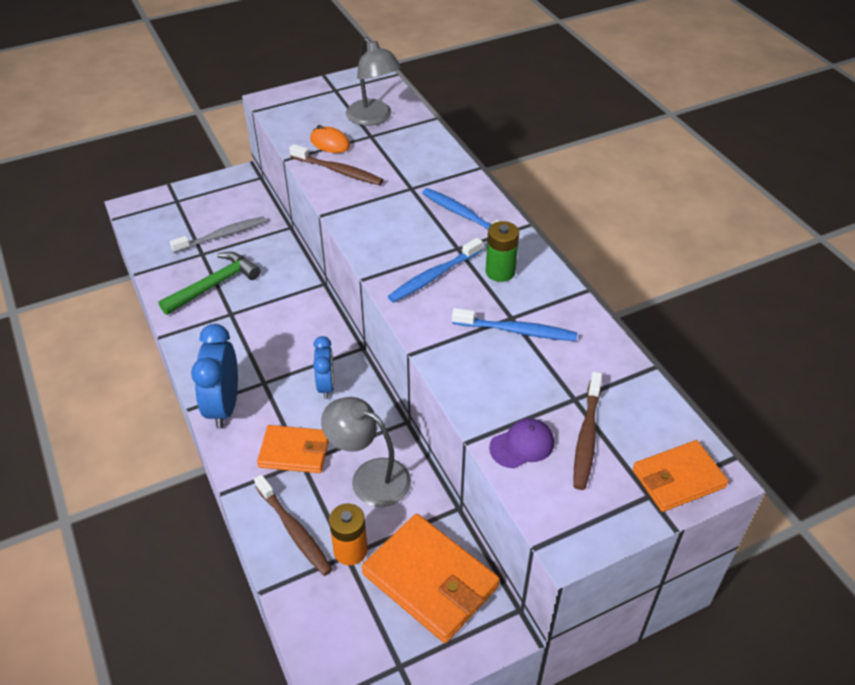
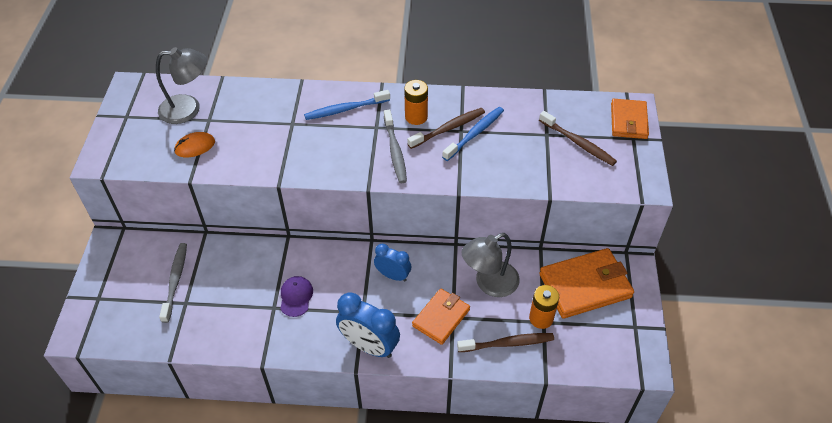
camera: 60 degrees left, 5 degrees up
green hammer [158,252,261,315] -> none
brown toothbrush [289,144,383,185] -> brown toothbrush moved to [407,108,485,149]
blue toothbrush [388,238,483,303] -> grey toothbrush [384,110,407,183]
green battery [485,221,519,282] -> orange battery [404,80,428,125]
purple cap [489,418,554,468] -> purple cap moved to [280,276,313,317]

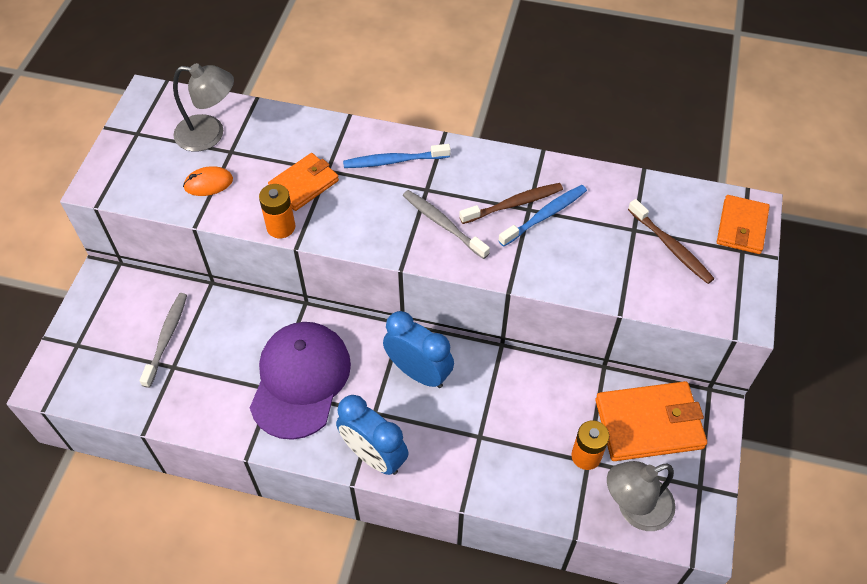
camera: 10 degrees right, 5 degrees up
purple cap [280,276,313,317] -> purple cap [250,322,351,440], size x2.36
blue clock [374,244,411,281] -> blue clock [383,311,454,388], size x1.61
grey toothbrush [384,110,407,183] -> grey toothbrush turned 135 degrees clockwise [403,190,490,259]
orange battery [404,80,428,125] -> orange battery moved to [259,184,295,238]
orange wallet [412,288,470,345] -> orange wallet moved to [268,153,339,211]
brown toothbrush [457,333,554,352] -> none
grey lamp [461,233,520,297] -> grey lamp moved to [607,461,676,531]

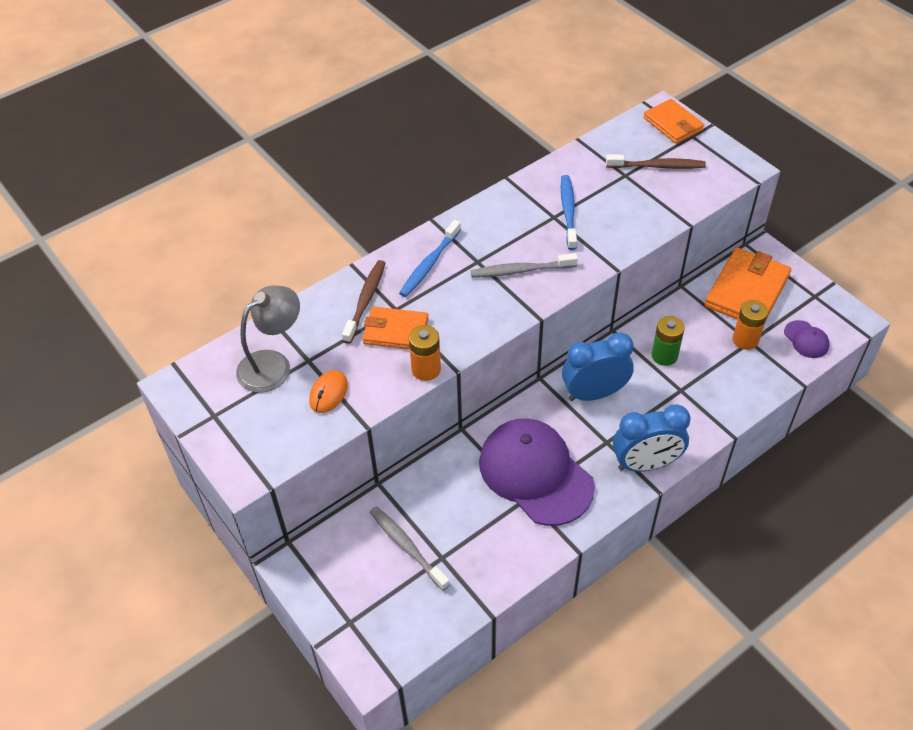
camera: 50 degrees left, 5 degrees down
orange wallet [268,153,339,211] -> orange wallet turned 75 degrees counterclockwise [363,307,429,349]
brown toothbrush [459,183,563,224] -> brown toothbrush moved to [342,260,385,344]
grey lamp [607,461,676,531] -> purple cap [784,320,830,358]
none -> green battery [652,316,685,366]

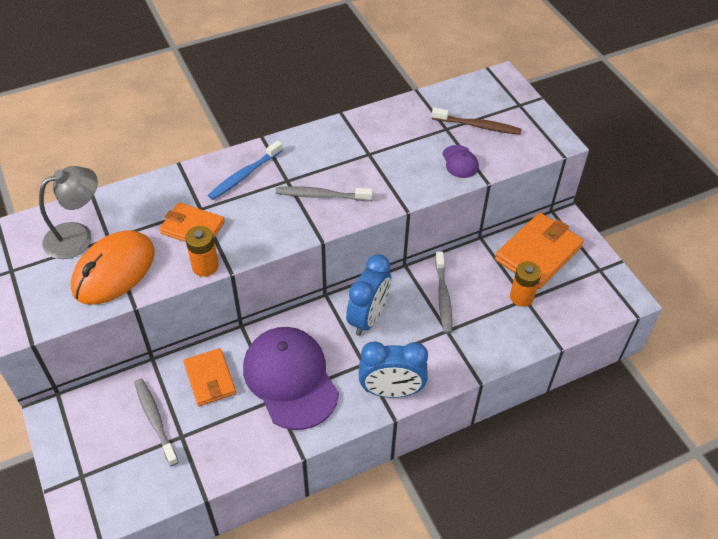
camera: 10 degrees right, 0 degrees up
orange mouse [309,370,348,413] -> orange mouse [71,230,155,305], size x2.06
brown toothbrush [342,260,385,344] -> none
blue toothbrush [561,175,577,250] -> none
blue clock [562,332,634,401] -> blue clock turned 120 degrees clockwise [346,254,391,336]
orange wallet [643,99,704,144] -> orange wallet moved to [183,348,236,406]
green battery [652,316,685,366] -> grey toothbrush [435,251,452,334]
purple cap [784,320,830,358] -> purple cap moved to [442,145,479,178]

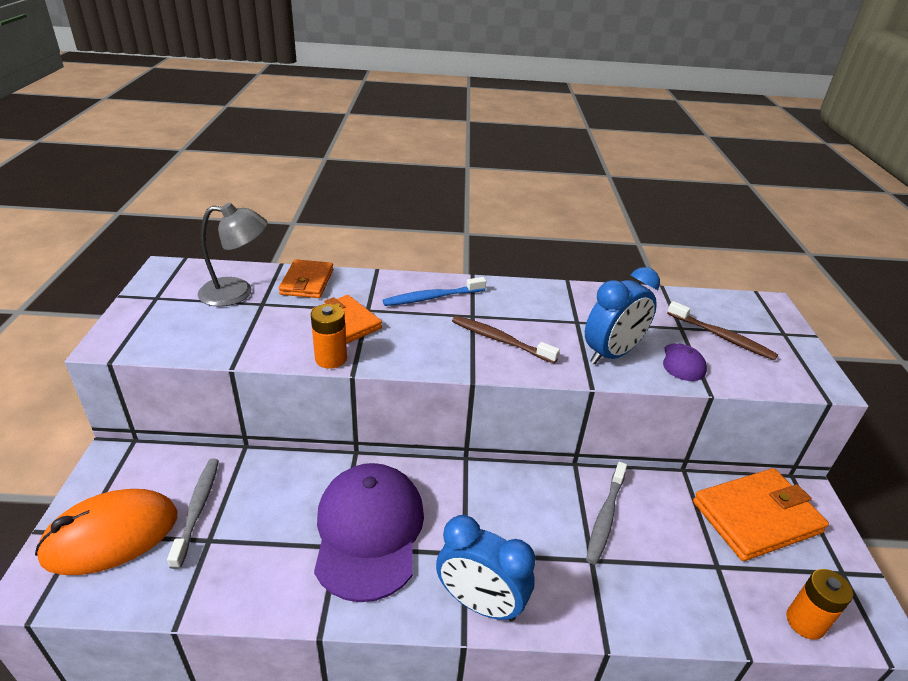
camera: 25 degrees right, 15 degrees down
orange mouse [71,230,155,305] -> orange mouse moved to [35,489,177,575]
orange wallet [183,348,236,406] -> orange wallet moved to [279,259,333,298]
grey toothbrush [276,186,373,201] -> brown toothbrush [452,316,560,364]
blue clock [346,254,391,336] -> blue clock moved to [585,267,660,364]
orange battery [510,262,541,307] -> orange battery moved to [786,569,853,640]

